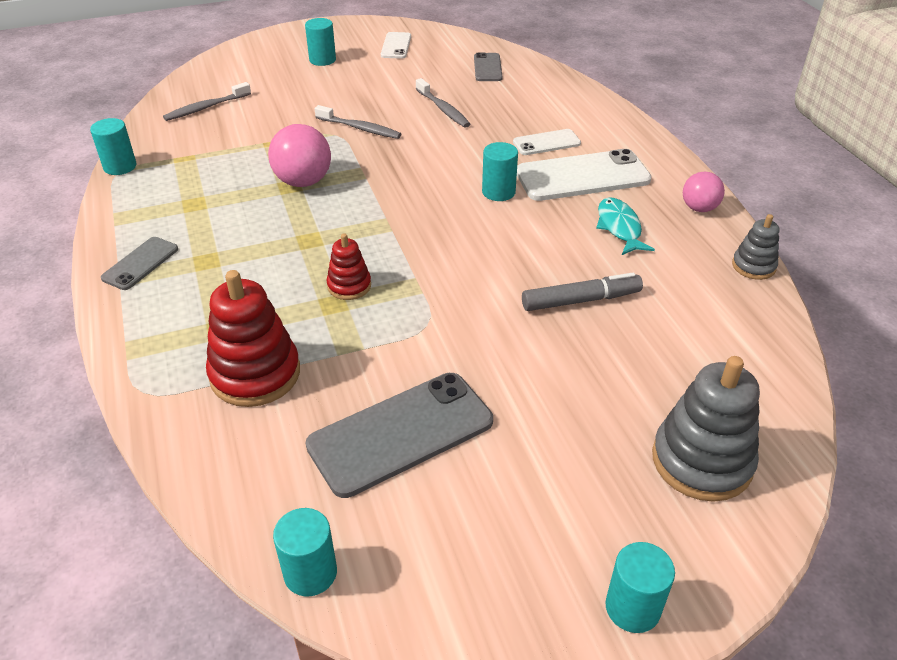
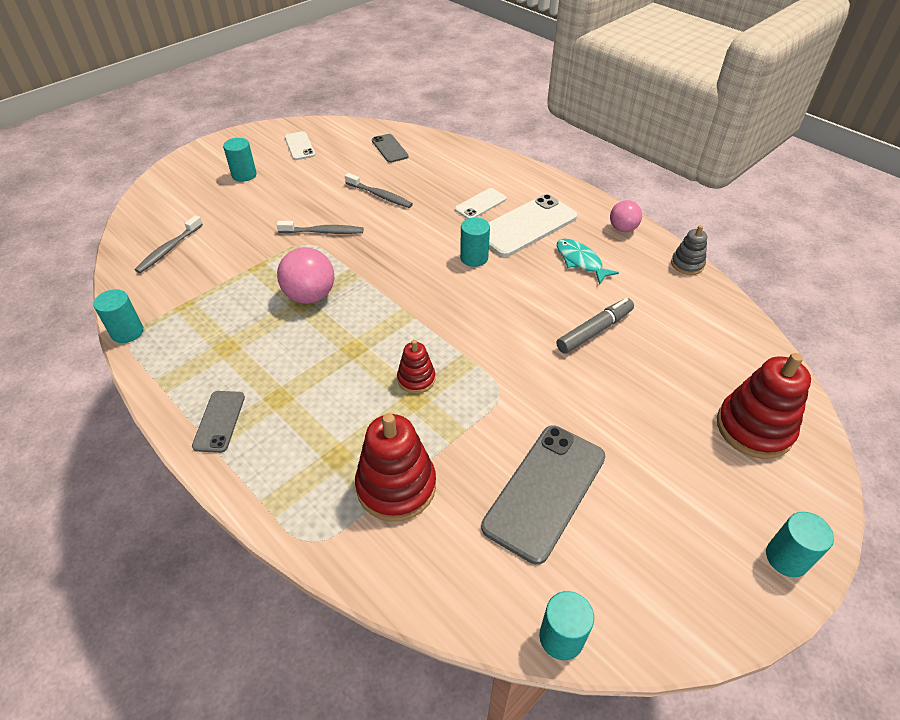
camera: 25 degrees left, 5 degrees up
grey stacking toy [652,356,760,502] -> red stacking toy [717,353,811,459]

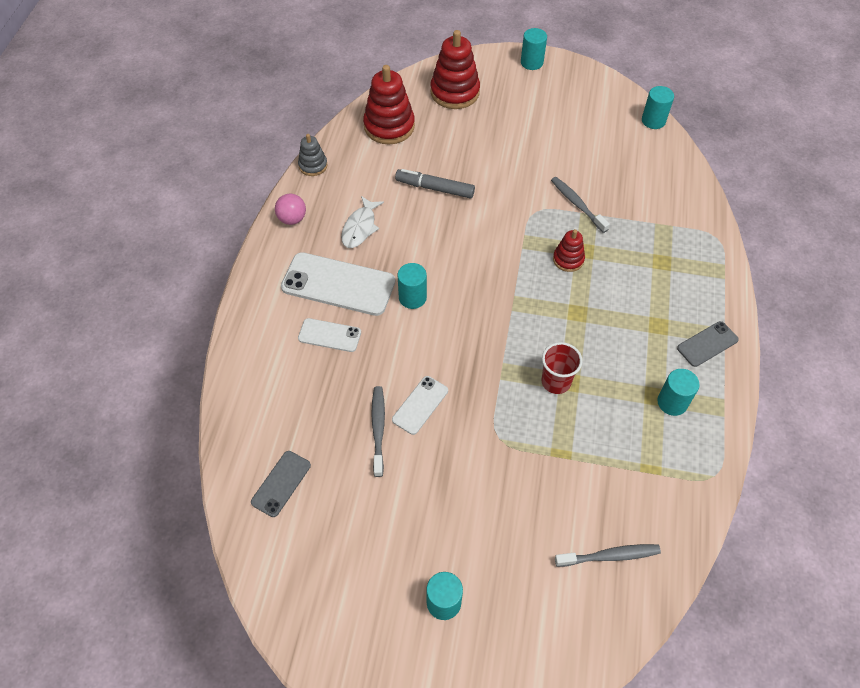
camera: 125 degrees left, 10 degrees up
turquoise cylinder [93,289,143,343] -> turquoise cylinder moved to [657,369,700,416]
grey toothbrush [277,221,363,234] -> grey toothbrush moved to [551,177,610,233]
pink ball [277,247,334,304] -> red cup [542,342,583,394]
white phone [285,131,315,160] -> white phone moved to [392,376,448,435]
red stacking toy [355,413,436,522] -> red stacking toy moved to [363,65,415,144]
grey phone [481,425,605,565] -> none
turquoise fish [557,238,619,284] -> white fish [341,196,384,248]

